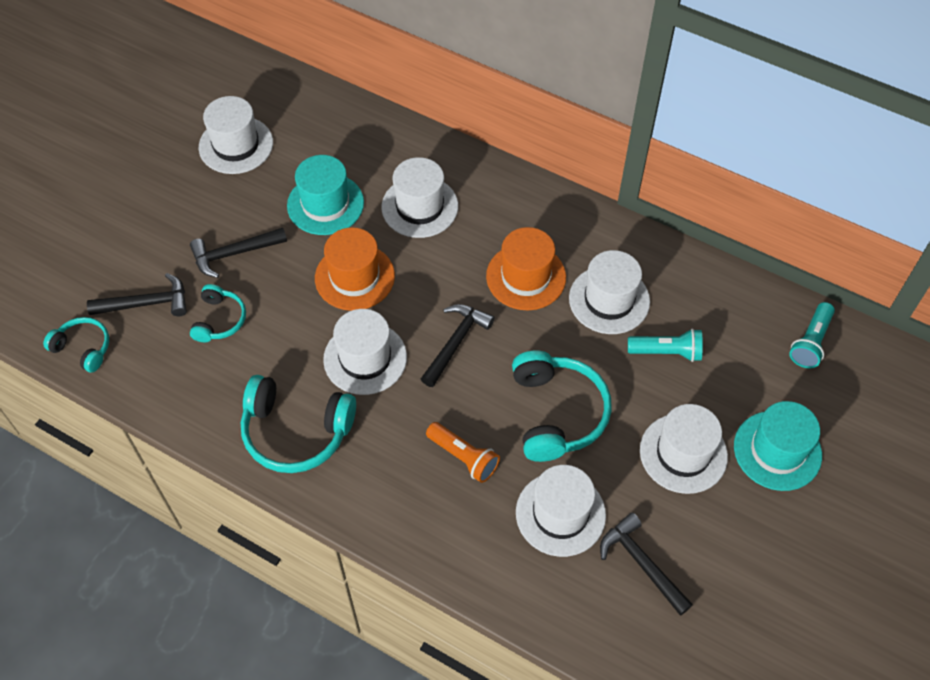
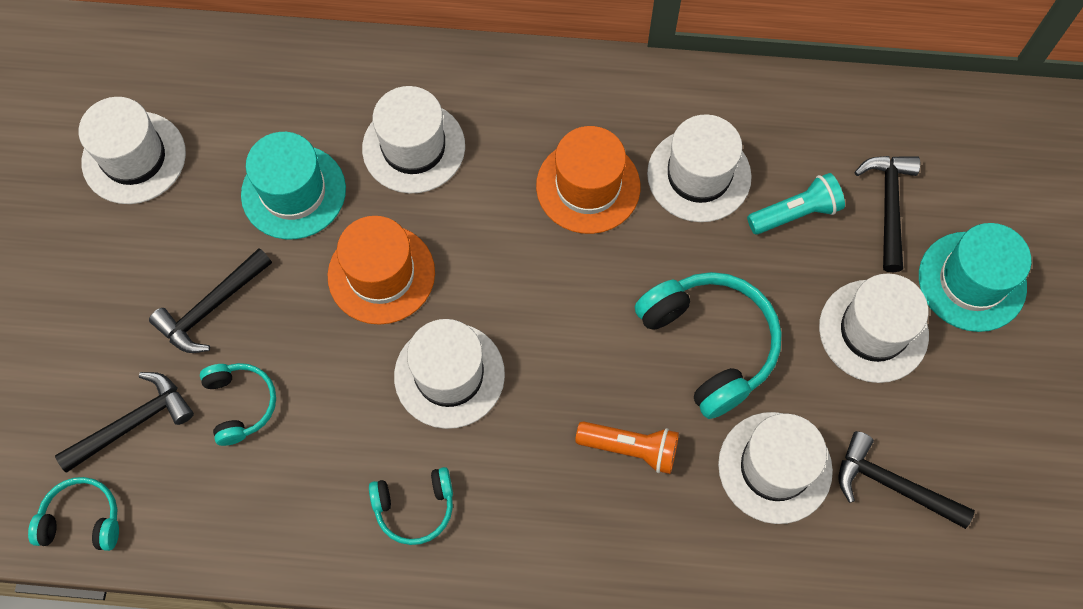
camera: 25 degrees left, 10 degrees up
turquoise headphones [241,375,356,473] -> turquoise headphones [369,467,453,545], size x0.56
black hammer [421,304,494,387] -> black hammer moved to [854,156,920,272]
turquoise flashlight [789,302,835,368] -> none

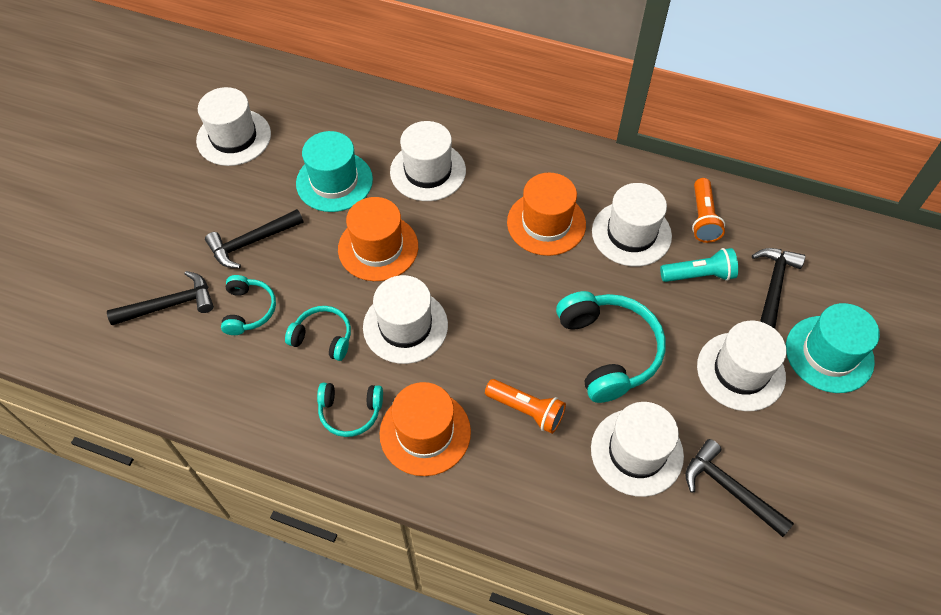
camera: 15 degrees right, 10 degrees down
turquoise headphones [28,477,119,551] -> turquoise headphones moved to [285,306,351,361]
none -> orange hat [379,382,471,476]
none -> orange flashlight [692,178,725,243]

